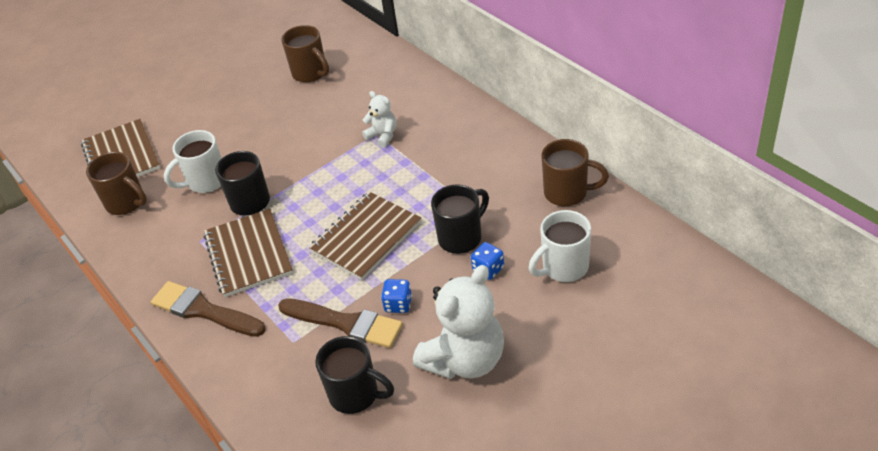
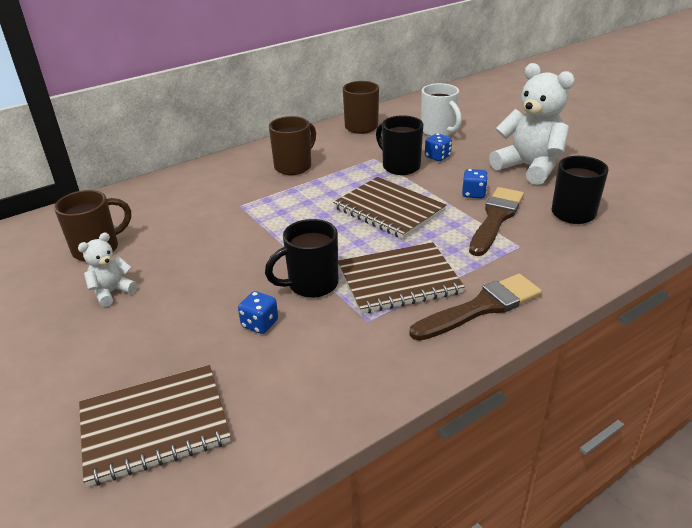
camera: 90 degrees left, 10 degrees down
brown mug [86,152,147,215] -> brown mug moved to [269,116,316,175]
brown brush [151,281,266,337] -> brown brush turned 150 degrees counterclockwise [409,274,542,341]
white mug [164,130,222,193] -> blue dice [238,291,278,334]
white teddy bear [362,91,396,148] -> white teddy bear moved to [78,232,137,307]

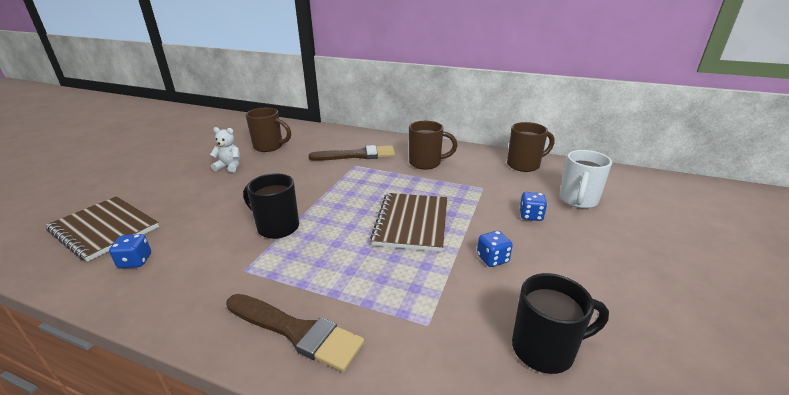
camera: 55 degrees right, 5 degrees down
blue dice [238,291,278,334] -> blue dice moved to [109,234,151,268]
brown notebook [338,242,465,314] -> none
black mug [376,115,423,175] -> none
brown brush [469,187,524,256] -> brown brush moved to [309,145,395,161]
white teddy bear [489,63,575,185] -> none

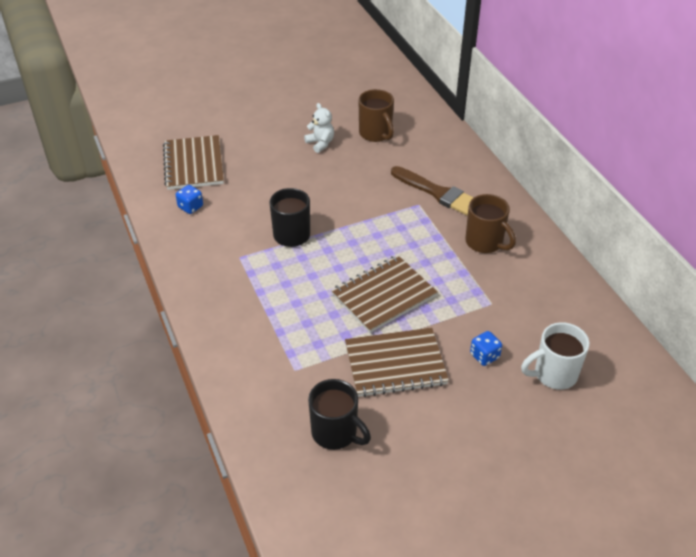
camera: 45 degrees right, 15 degrees up
brown brush [226,294,365,372] -> none
blue dice [477,231,513,267] -> brown notebook [345,328,449,397]
brown mug [507,122,554,172] -> none

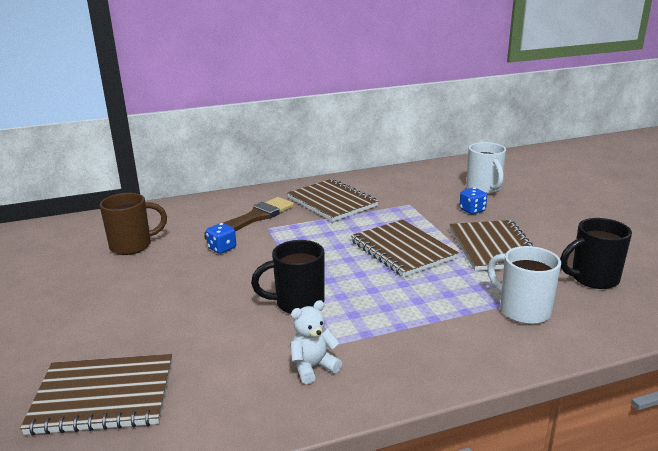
camera: 85 degrees left, 20 degrees down
blue dice [176,185,203,214] -> blue dice moved to [206,223,236,254]
white teddy bear [304,103,334,153] -> white teddy bear moved to [290,300,342,384]
black mug [308,379,371,450] -> black mug turned 150 degrees counterclockwise [560,218,632,289]
brown mug [466,194,516,253] -> brown notebook [287,179,379,222]
none -> white mug [488,246,561,324]

